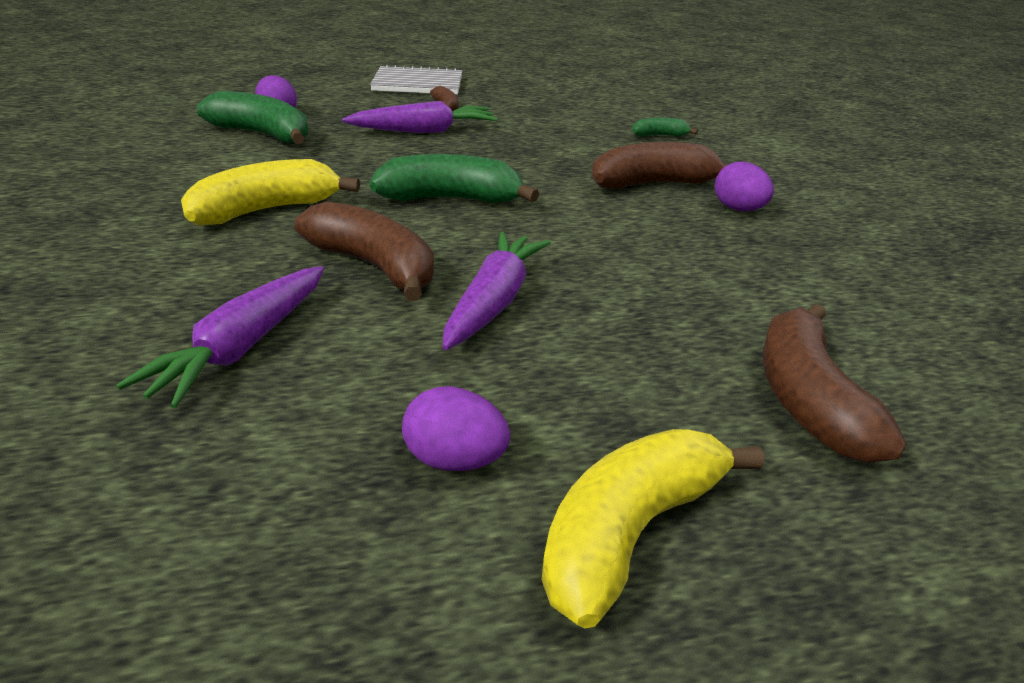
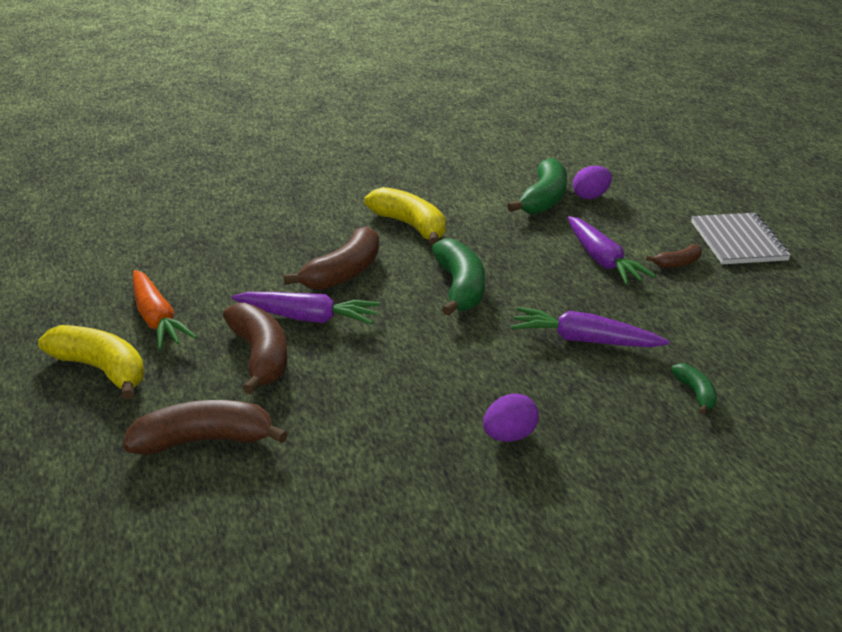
camera: 85 degrees right, 0 degrees up
purple carrot [116,266,324,408] -> purple carrot moved to [510,307,670,347]
purple egg [402,386,510,471] -> orange carrot [133,270,197,349]
brown banana [591,142,727,189] -> brown banana moved to [223,303,288,394]

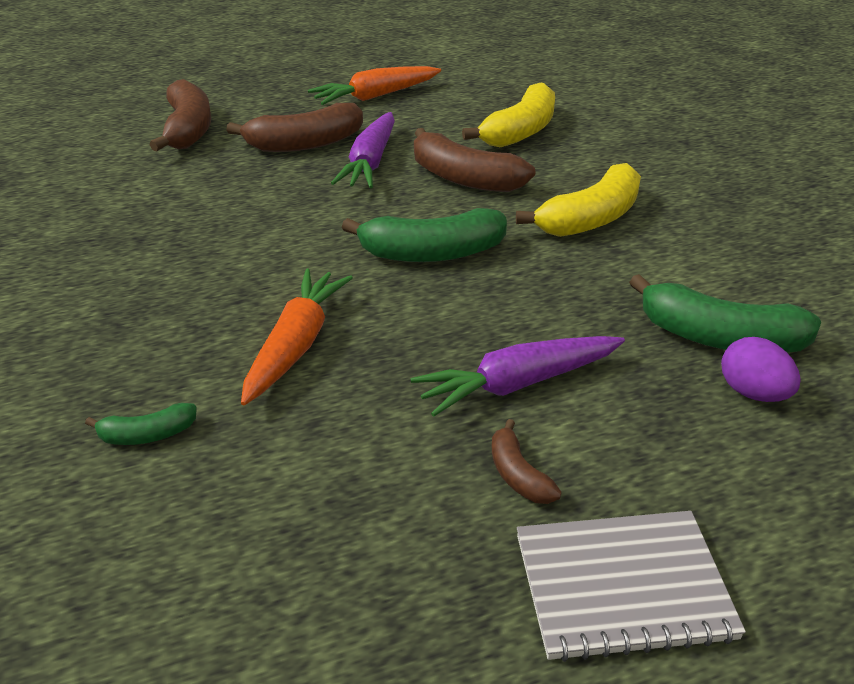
camera: 90 degrees right, 5 degrees up
yellow banana [38,325,145,400] -> yellow banana moved to [462,83,555,147]
purple egg [483,393,539,442] -> none
purple carrot [510,307,670,347] -> orange carrot [241,269,353,405]

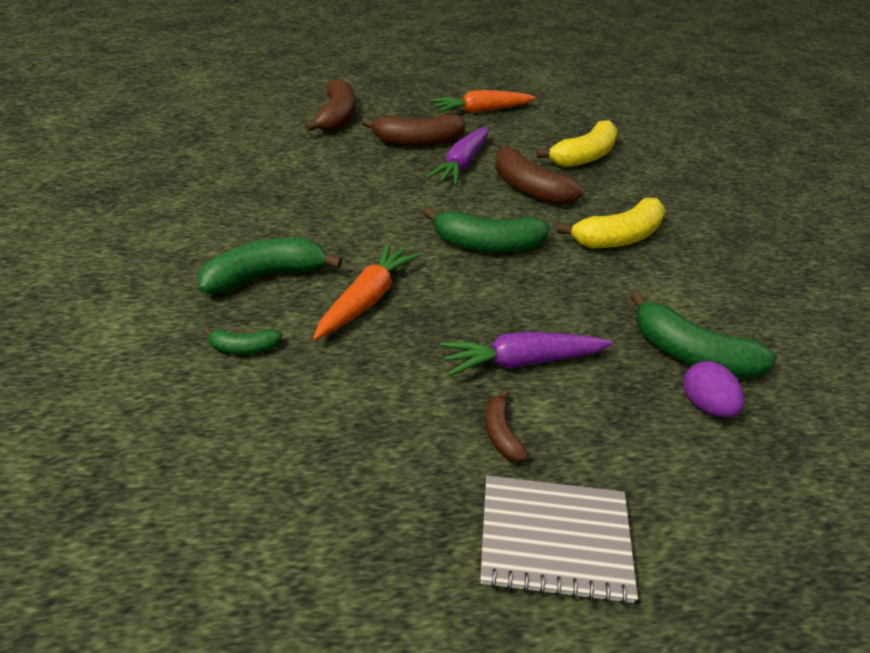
camera: 10 degrees right, 5 degrees up
none -> green banana [198,238,342,294]

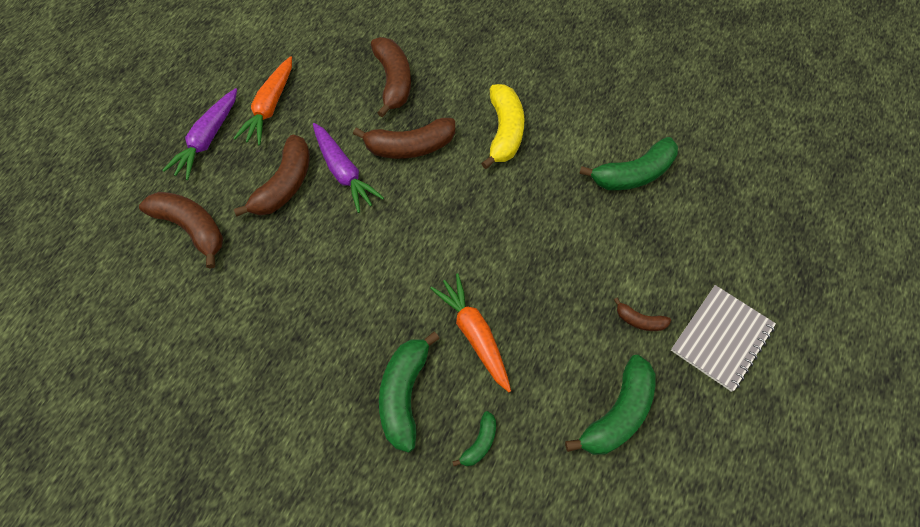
camera: 55 degrees left, 20 degrees up
green banana [424,207,550,252] -> green banana moved to [565,355,656,455]
purple carrot [440,332,613,376] -> purple carrot moved to [162,88,237,180]
yellow banana [536,120,618,167] -> brown banana [371,37,411,118]
purple egg [683,361,744,417] -> none

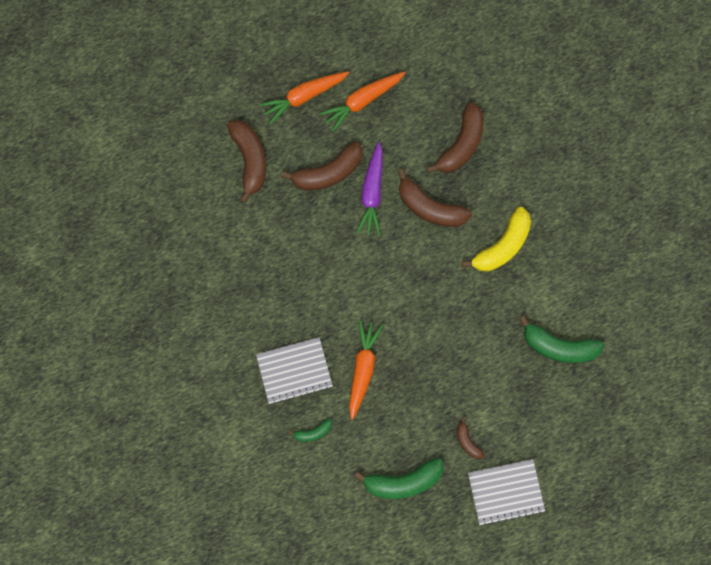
camera: 40 degrees right, 15 degrees up
purple carrot [162,88,237,180] -> orange carrot [259,71,349,124]
green banana [379,331,440,453] -> grey notebook [256,337,333,405]

